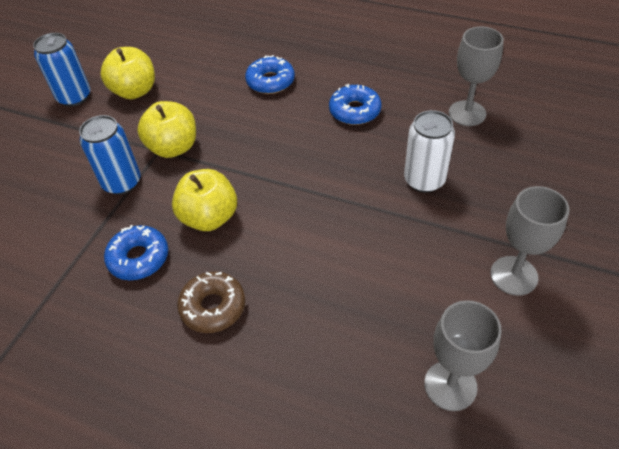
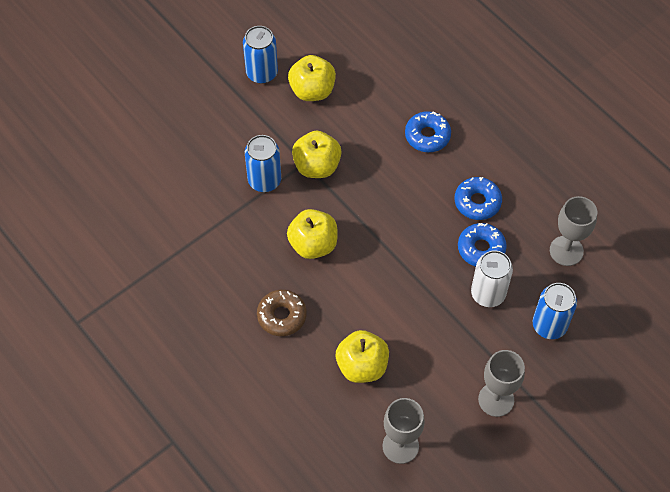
camera: 25 degrees right, 10 degrees up
blue donut [104,225,168,280] -> blue donut moved to [458,223,507,267]
none -> yellow apple [336,330,389,383]
none -> blue can [533,283,577,339]

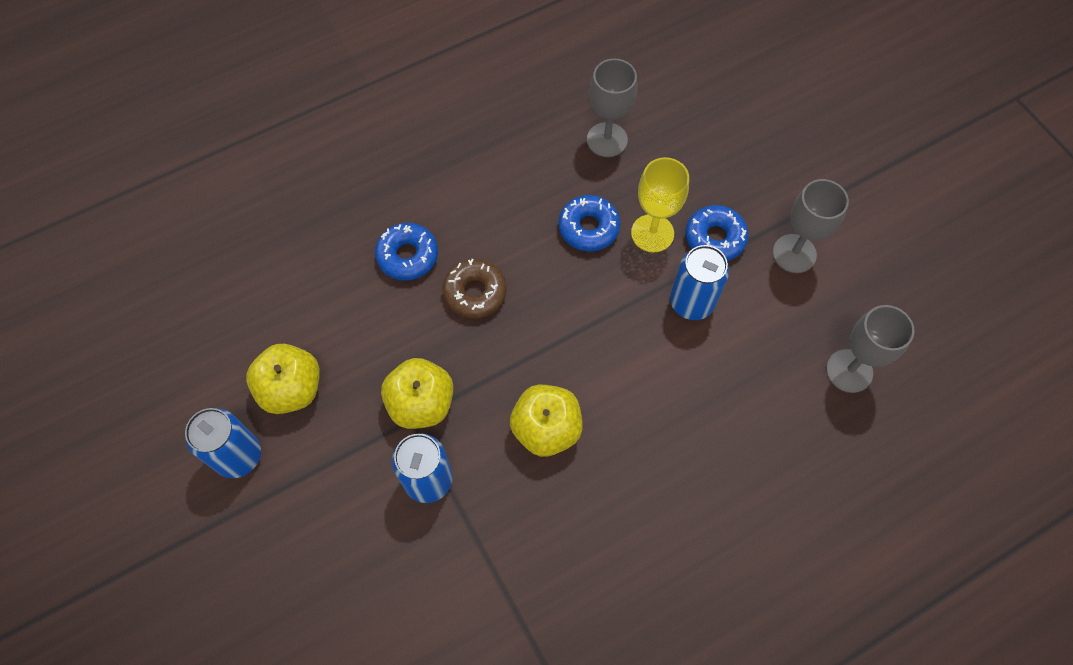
camera: 80 degrees left, 5 degrees up
brown donut [257,290,307,336] -> brown donut moved to [443,259,506,319]
yellow apple [336,330,389,383] -> none
blue donut [455,177,502,220] -> blue donut moved to [685,205,749,261]
white can [471,250,513,307] -> yellow goblet [631,157,689,253]
blue can [533,283,577,339] -> blue can moved to [670,245,729,320]

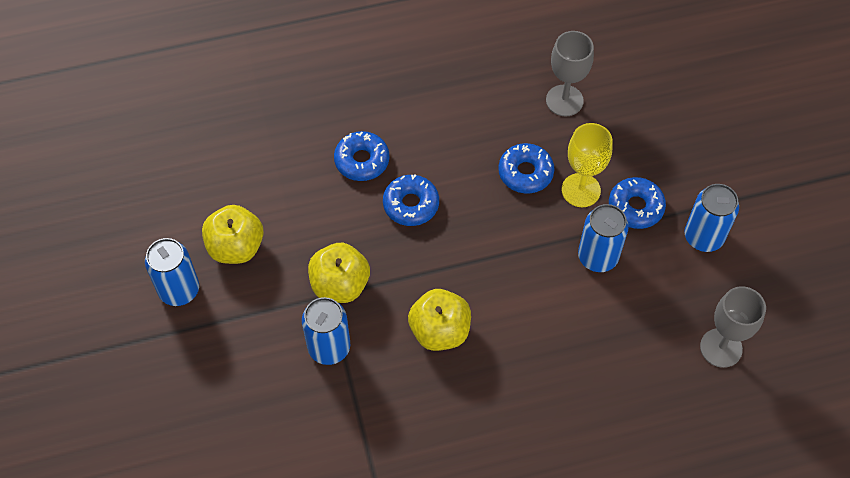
camera: 15 degrees right, 5 degrees down
brown donut [443,259,506,319] -> blue donut [383,174,439,226]
grey goblet [773,179,849,273] -> blue can [684,184,739,252]

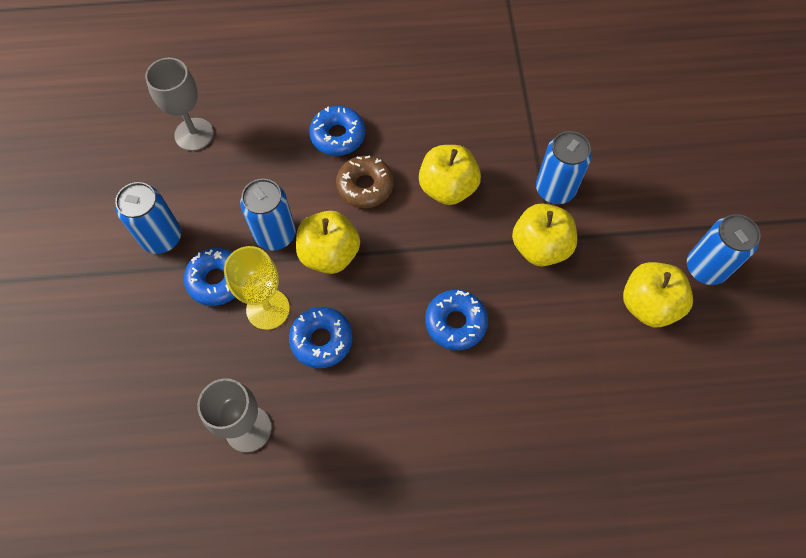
camera: 170 degrees left, 5 degrees up
blue donut [334,131,389,181] -> blue donut moved to [309,106,365,156]
none -> yellow apple [296,211,360,274]
none -> brown donut [336,155,394,208]

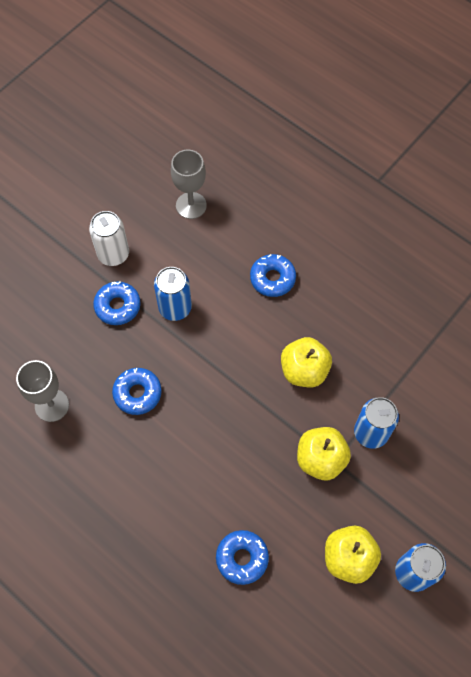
camera: 45 degrees right, 0 degrees up
blue can [115,182,181,254] -> white can [89,211,129,266]
yellow goblet [224,246,290,330] -> none
yellow apple [296,211,360,274] -> none
brown donut [336,155,394,208] -> none
blue donut [425,290,488,350] -> blue donut moved to [216,530,269,585]

